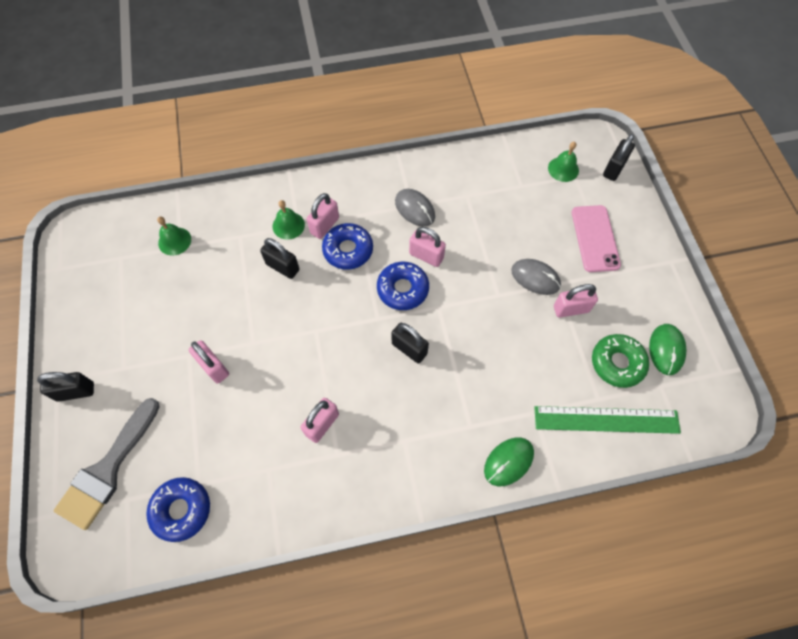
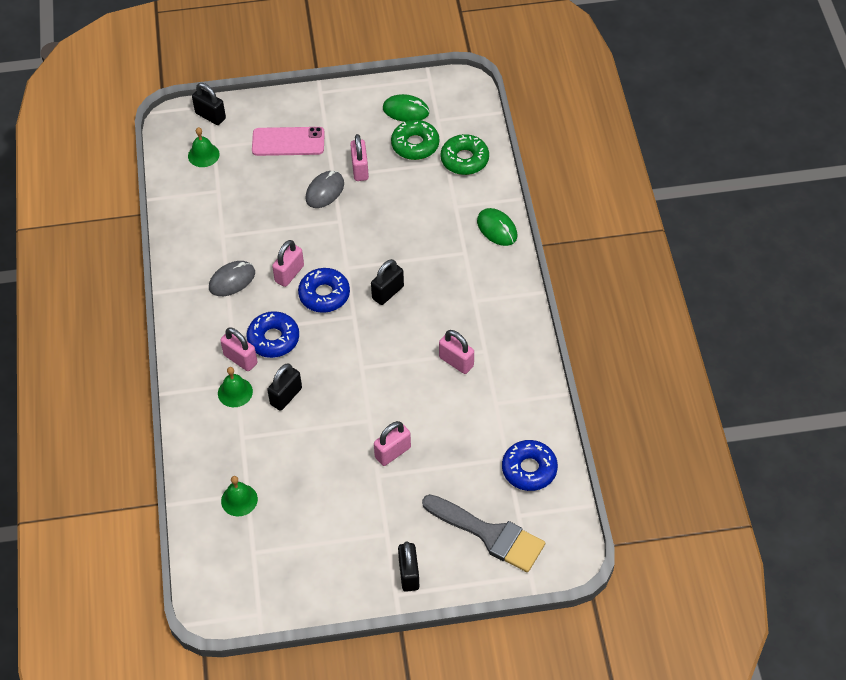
camera: 85 degrees left, 10 degrees down
green ruler [534,406,681,434] -> green donut [441,134,489,175]

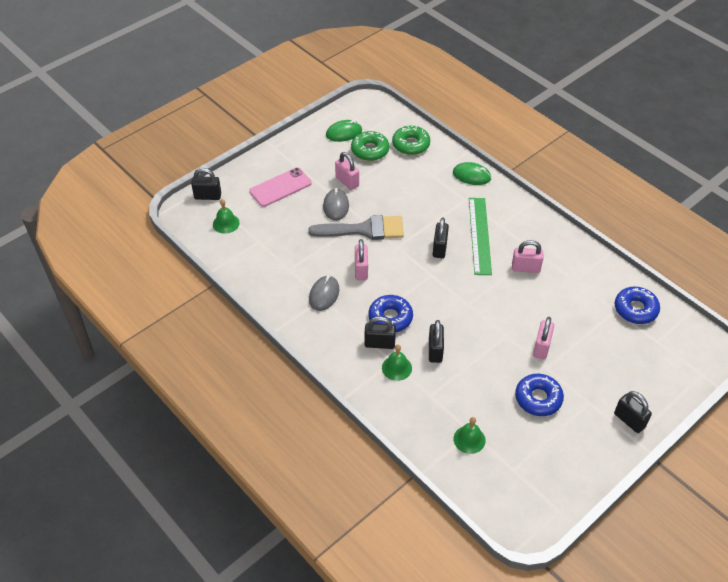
camera: 35 degrees left, 5 degrees down
pink padlock [220,327,257,371] -> black padlock [365,316,396,349]
blue donut [298,268,350,313] -> blue donut moved to [515,374,564,416]
grey brush [422,494,545,572] -> grey brush moved to [308,215,404,240]
none -> green ruler [469,198,492,275]

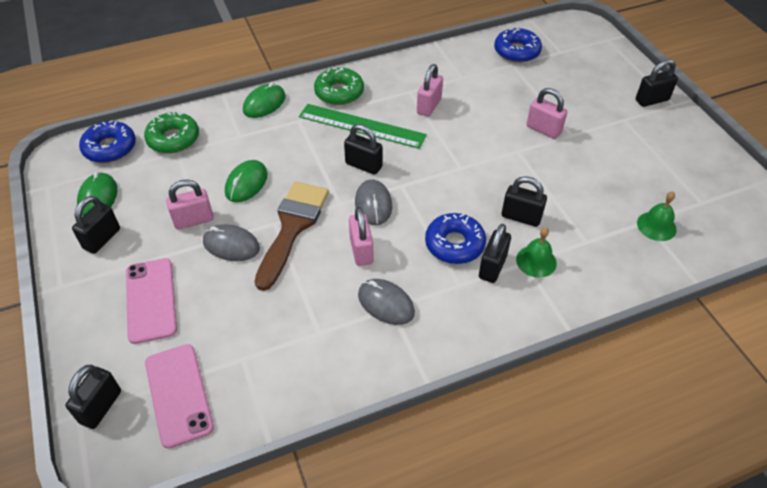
camera: 70 degrees left, 0 degrees up
green bell [213,199,240,234] -> pink phone [145,344,214,449]
grey brush [308,215,404,240] -> brown brush [255,181,329,291]
green donut [351,131,389,161] -> green donut moved to [314,67,364,105]
pink padlock [355,239,368,280] -> pink padlock turned 60 degrees clockwise [349,207,374,266]
blue donut [515,374,564,416] -> blue donut moved to [79,120,136,163]
none -> black padlock [72,196,120,254]
none -> green mouse [225,160,268,202]
none -> grey mouse [355,179,392,225]

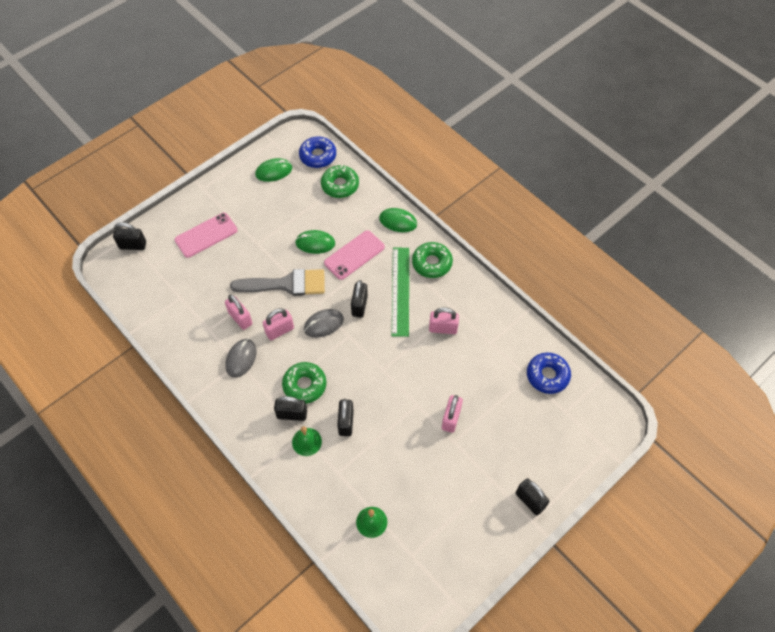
camera: 70 degrees right, 10 degrees up
black padlock [72,196,120,254] -> none
pink phone [145,344,214,449] -> pink phone moved to [324,230,385,280]
pink padlock [166,180,214,229] -> pink padlock moved to [225,294,252,330]
grey mouse [203,224,260,261] -> none
brown brush [255,181,329,291] -> grey brush [230,269,325,296]
blue donut [425,213,486,264] -> green donut [282,362,326,404]

